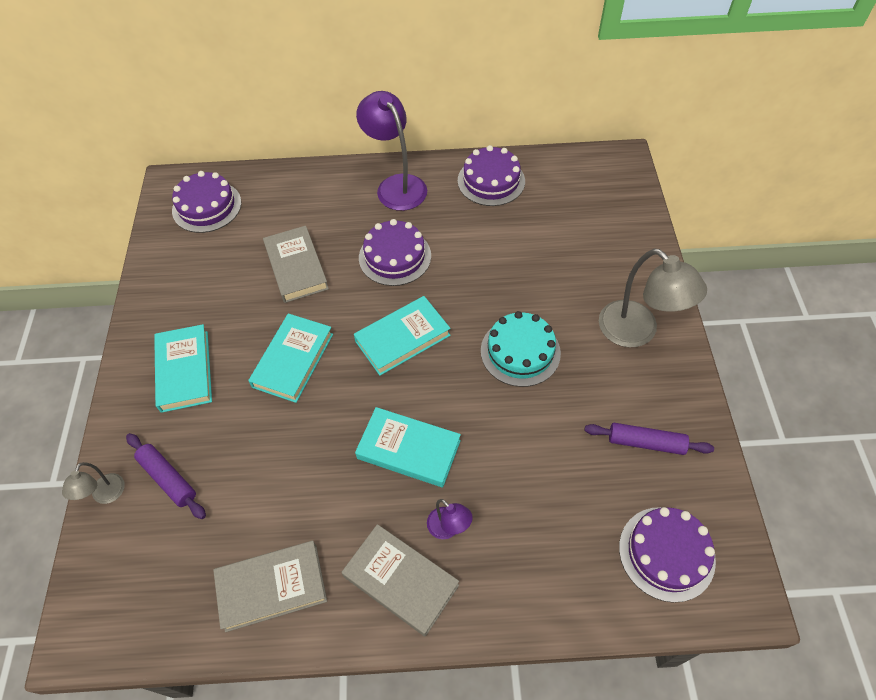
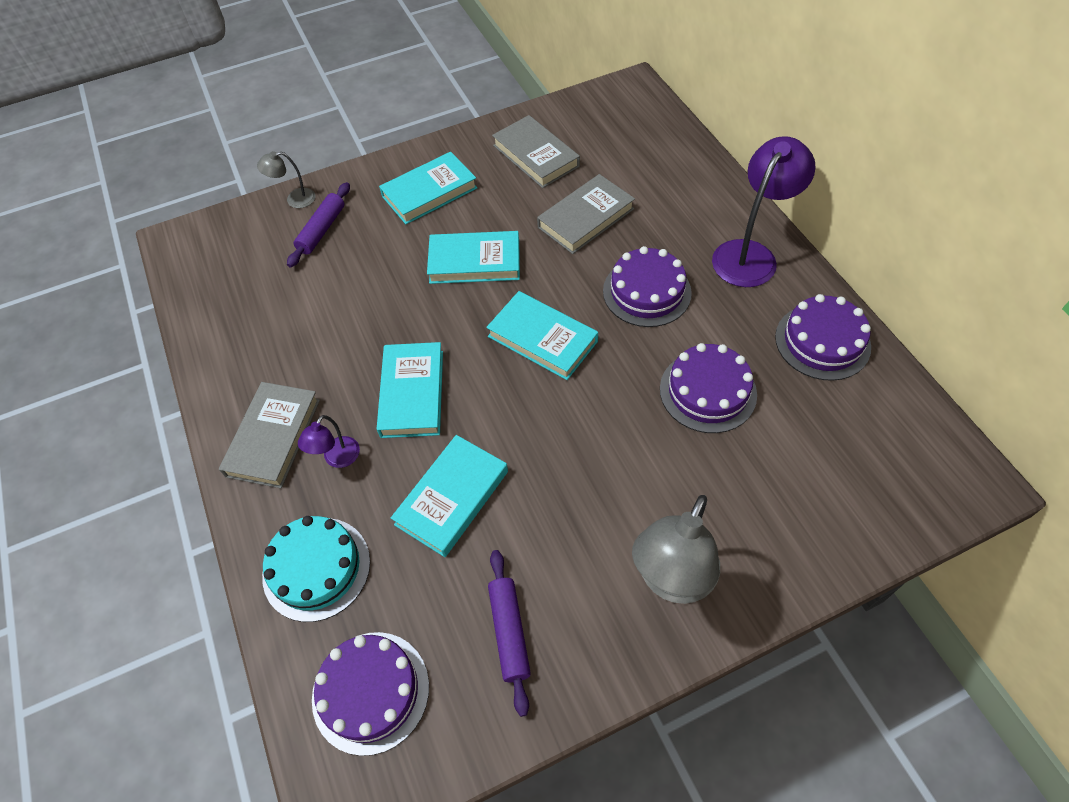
camera: 70 degrees right, 0 degrees up
purple cake [172,171,241,233] -> purple cake moved to [660,343,757,433]
grey book [213,541,327,632] -> grey book moved to [492,115,580,188]
turquoise cake [481,311,561,387] -> turquoise cake moved to [262,516,370,622]
none -> turquoise book [391,435,508,557]

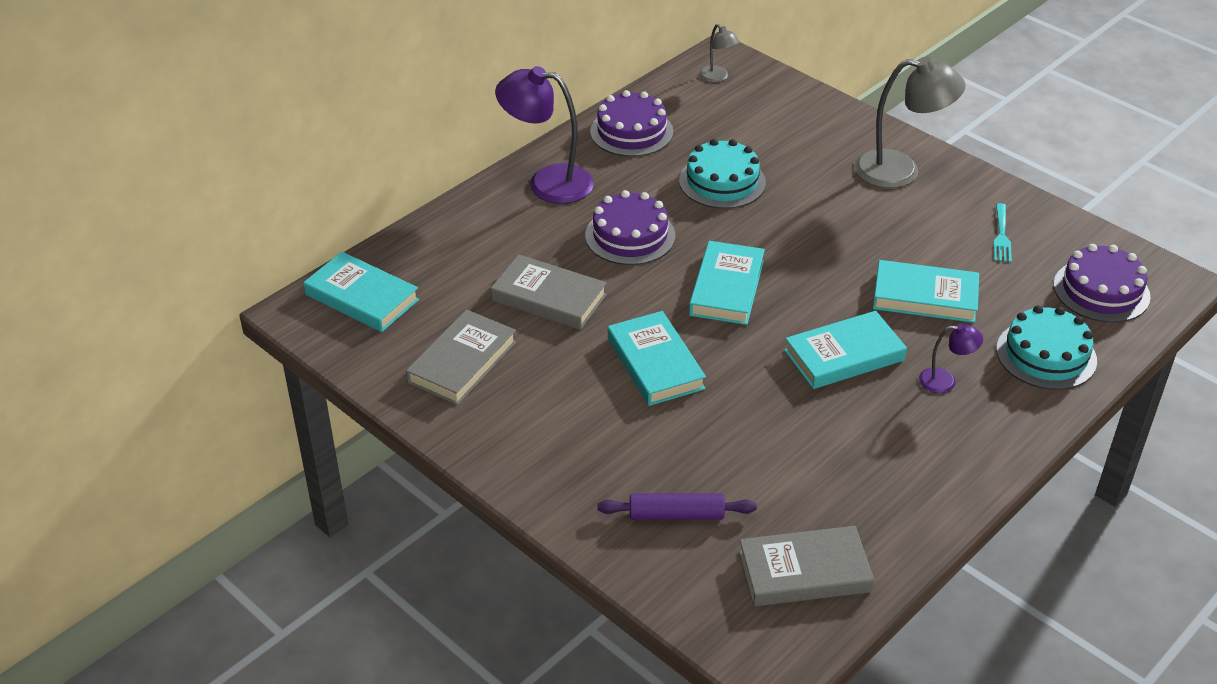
camera: 115 degrees left, 15 degrees down
grey book [219,382,320,488] -> grey book moved to [739,526,874,606]
grey lamp [257,151,316,208] -> grey lamp moved to [699,24,740,82]
turquoise book [379,152,477,224] -> turquoise book moved to [303,252,419,332]
purple rolling pin [488,550,531,717] -> turquoise fork [994,203,1012,262]
purple cake [660,343,757,433] -> turquoise cake [679,139,766,209]

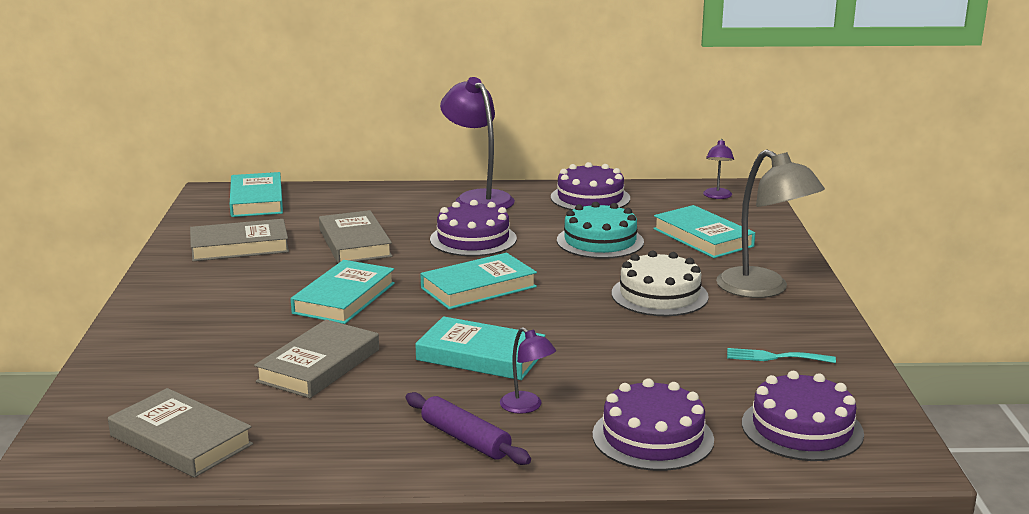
camera: 45 degrees right, 20 degrees down
purple rolling pin [597,493,757,520] -> purple rolling pin moved to [406,392,531,465]
grey lamp [699,24,740,82] -> purple lamp [703,139,734,199]
turquoise book [873,260,979,323] -> turquoise book moved to [653,205,755,258]
turquoise fork [994,203,1012,262] -> turquoise fork turned 45 degrees clockwise [727,348,836,363]
turquoise cake [996,305,1097,390] -> purple cake [592,378,714,471]
none -> grey book [254,320,379,398]
none -> white cake [612,251,709,316]

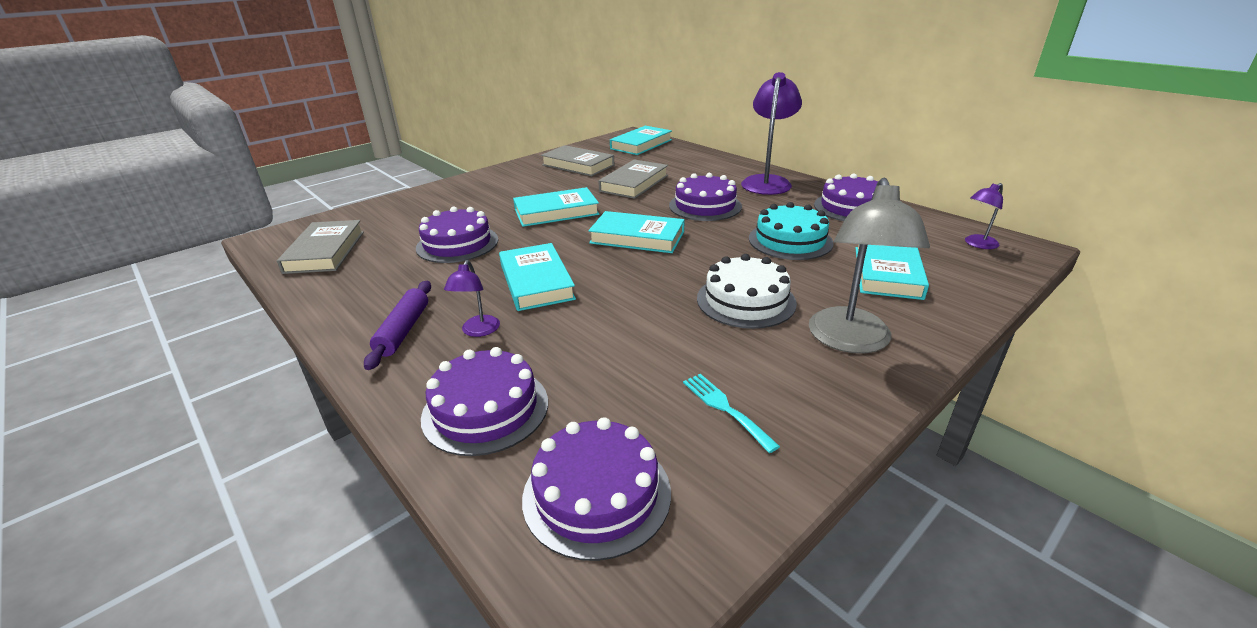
camera: 50 degrees right, 10 degrees up
grey book [254,320,379,398] -> purple cake [416,206,498,263]

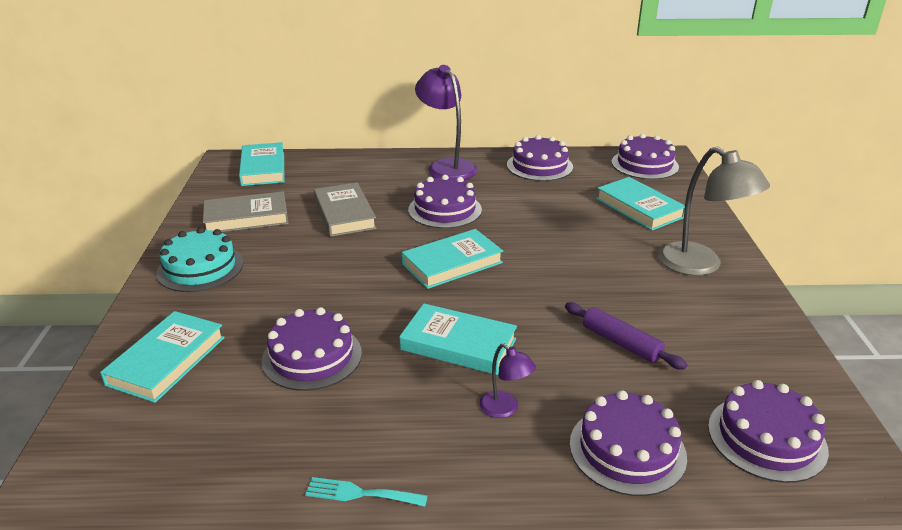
camera: 50 degrees left, 0 degrees up
grey book [277,220,364,274] -> none
purple rolling pin [364,281,431,370] -> purple rolling pin moved to [565,302,687,370]
turquoise book [513,187,599,227] -> turquoise book moved to [100,311,225,403]
turquoise fork [683,374,780,453] -> turquoise fork moved to [305,477,428,506]
white cake [697,254,797,329] -> none
turquoise cake [749,202,834,260] -> turquoise cake moved to [156,227,243,292]
purple lamp [965,183,1003,249] -> purple cake [611,134,679,180]

